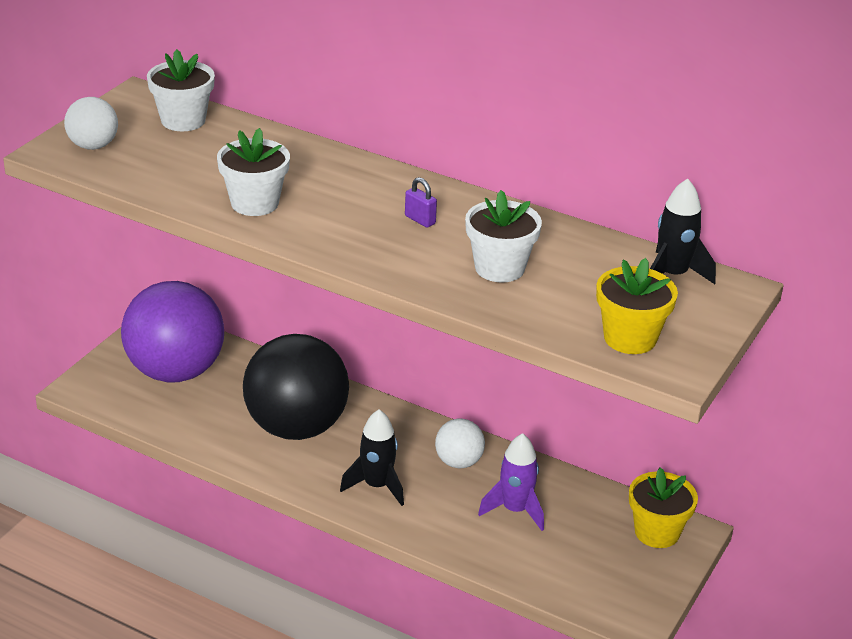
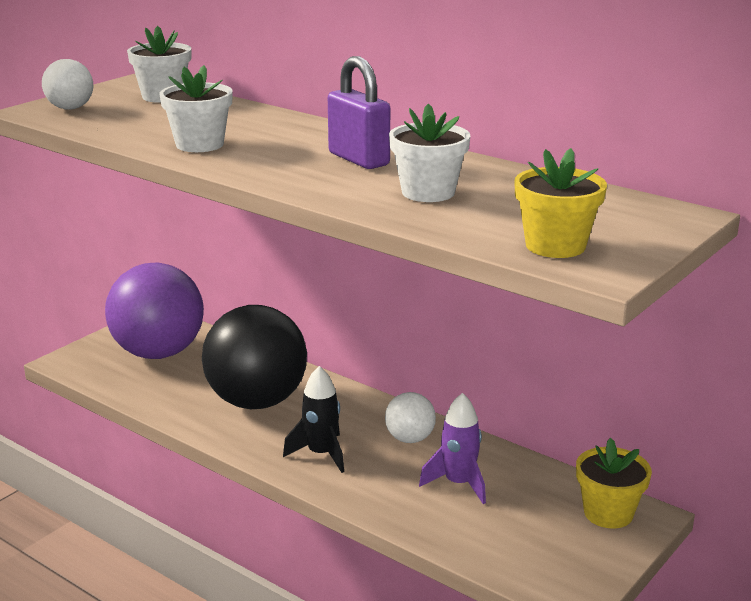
camera: 10 degrees right, 10 degrees down
purple padlock [405,177,437,228] -> purple padlock [328,56,390,169], size x2.09
black rocket [650,178,716,284] -> none

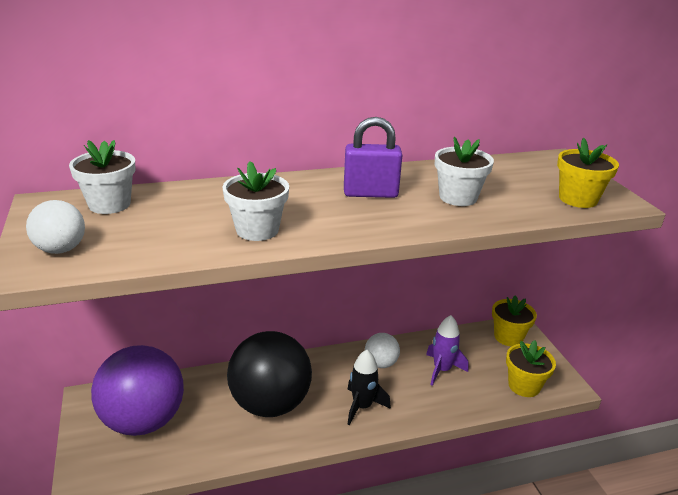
camera: 55 degrees left, 5 degrees up
none -> yellow flower pot [506,340,556,397]

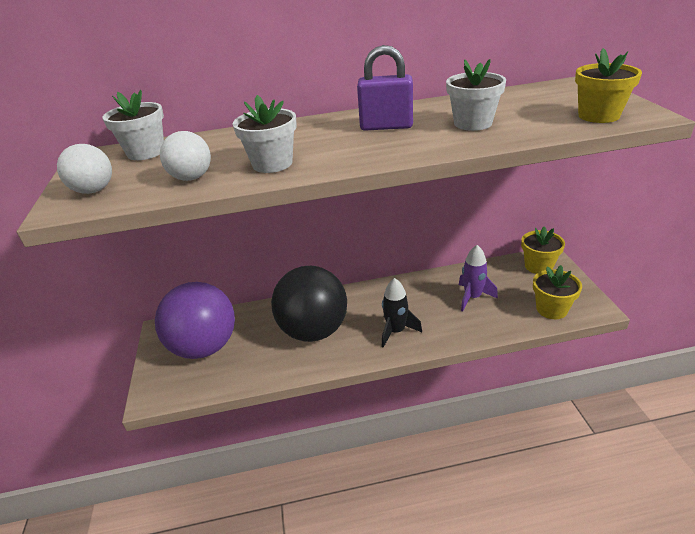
camera: 10 degrees right, 5 degrees up
white ball [365,333,400,368] -> white ball moved to [160,131,211,181]

